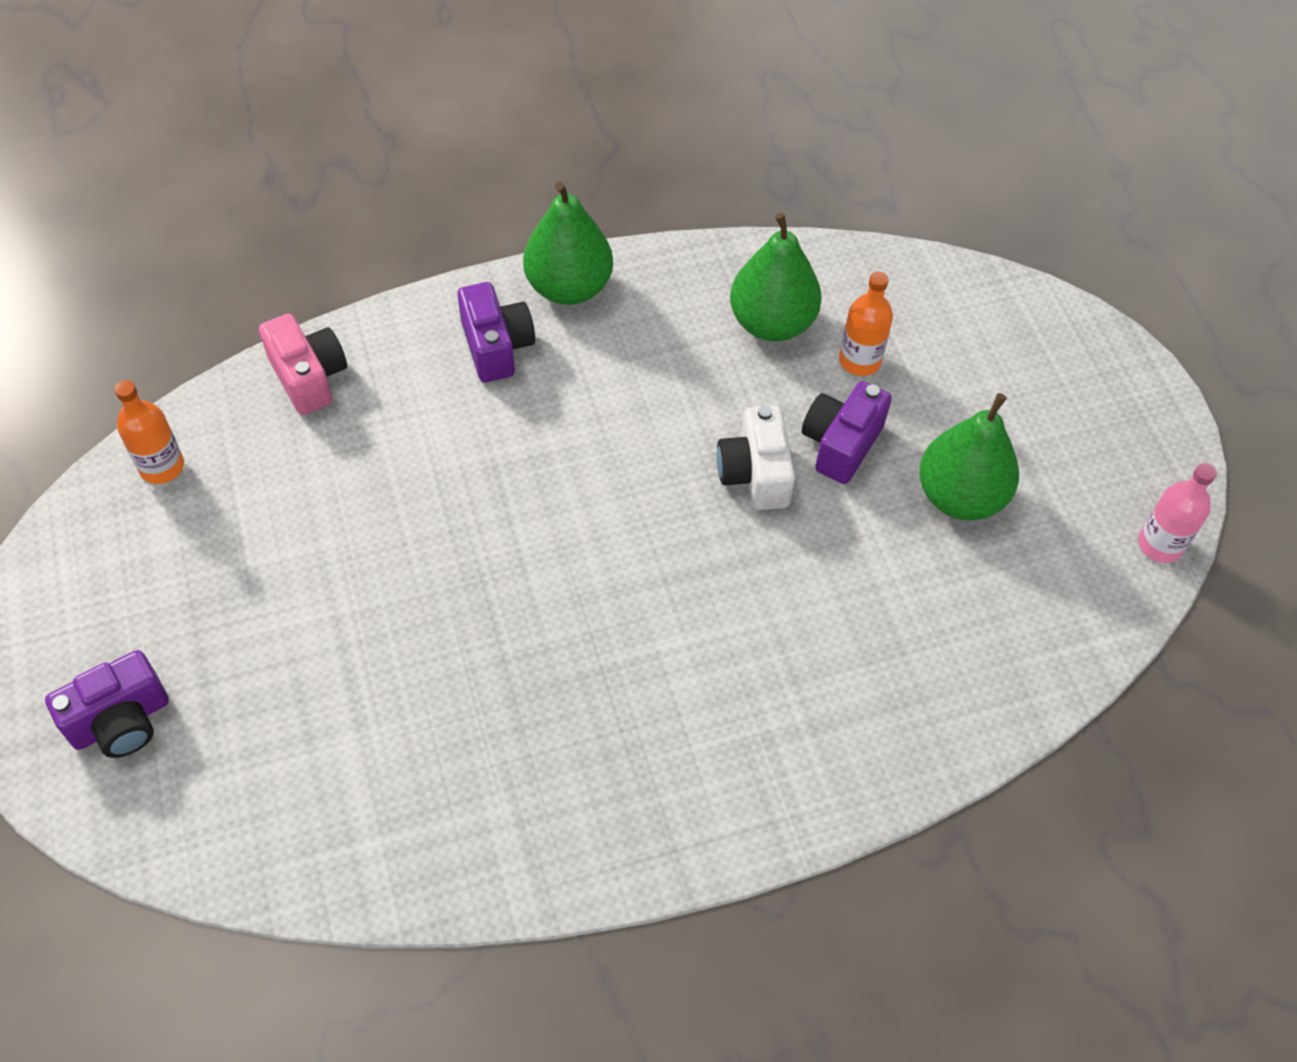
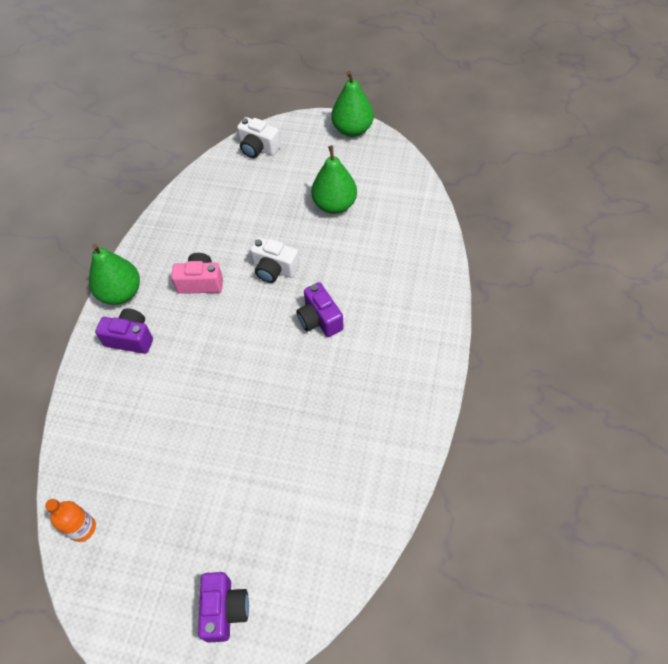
camera: 55 degrees left, 0 degrees up
pink camera [259,313,347,415] -> pink camera moved to [171,253,223,294]
green pear [730,213,822,341] -> green pear moved to [331,71,374,137]
purple camera [802,381,892,484] -> purple camera moved to [296,282,344,337]
orange bottle [839,272,893,376] -> none
pink bottle [1138,463,1217,563] -> none
none -> white camera [237,117,281,158]

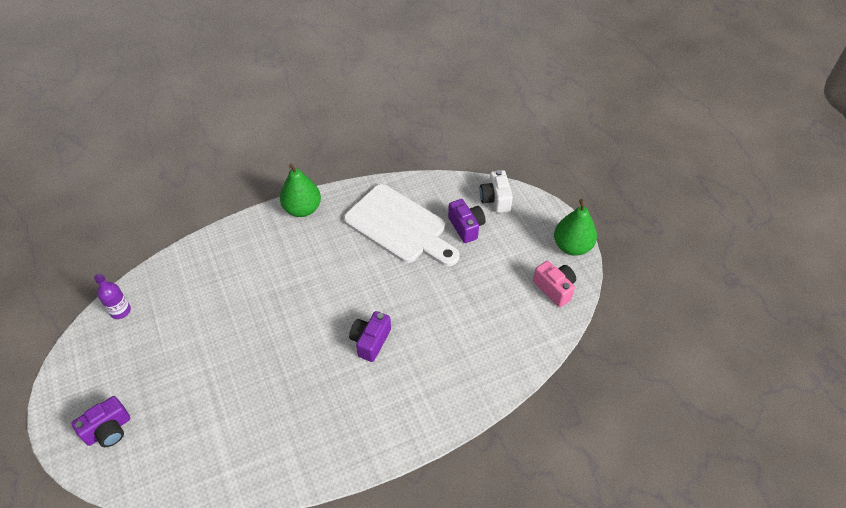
camera: 50 degrees right, 5 degrees down
orange bottle [45,499,96,542] -> purple bottle [94,273,131,319]
purple camera [95,308,153,354] -> purple camera moved to [448,199,486,243]
pink camera [171,253,223,294] -> pink camera moved to [533,261,576,307]
white camera [250,237,300,283] -> none
green pear [311,146,357,214] -> none
none -> white cutting board [344,184,460,266]

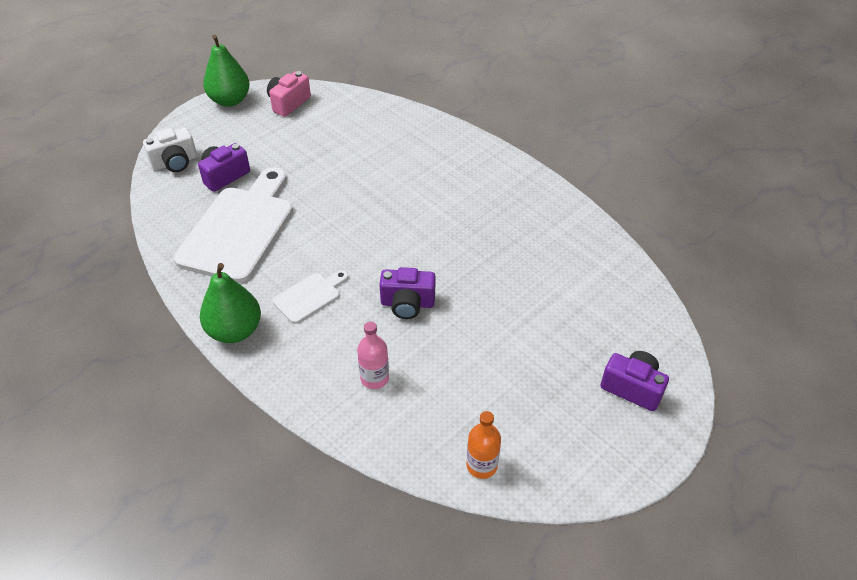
camera: 110 degrees left, 5 degrees down
purple bottle [94,273,131,319] -> orange bottle [466,411,501,479]
purple camera [349,311,391,362] -> purple camera moved to [379,267,435,319]
none -> white cutting board [273,270,348,324]
none -> pink bottle [357,321,389,389]

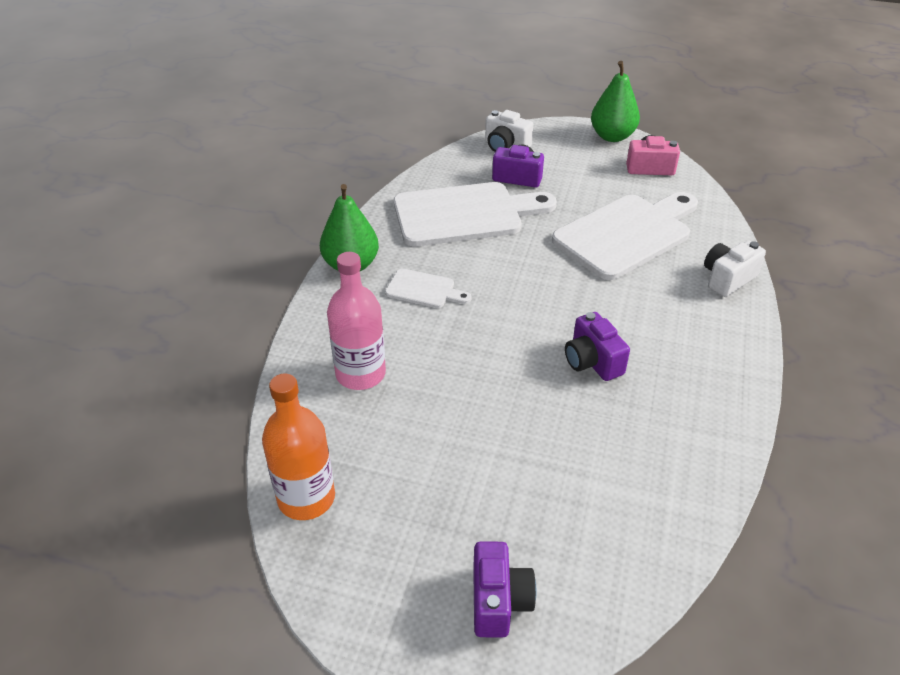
camera: 60 degrees right, 5 degrees down
pink bottle [357,321,389,389] -> pink bottle [327,252,386,390], size x1.62
purple camera [379,267,435,319] -> purple camera moved to [565,312,630,381]
orange bottle [466,411,501,479] -> orange bottle [262,374,335,520], size x1.62
none -> white cutting board [552,192,698,280]
none -> white camera [704,241,766,297]

